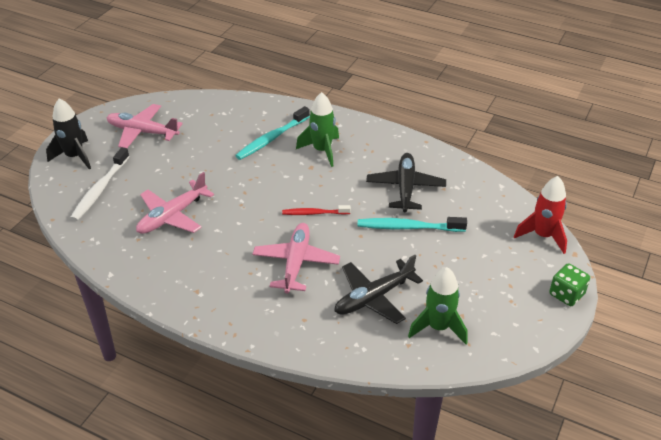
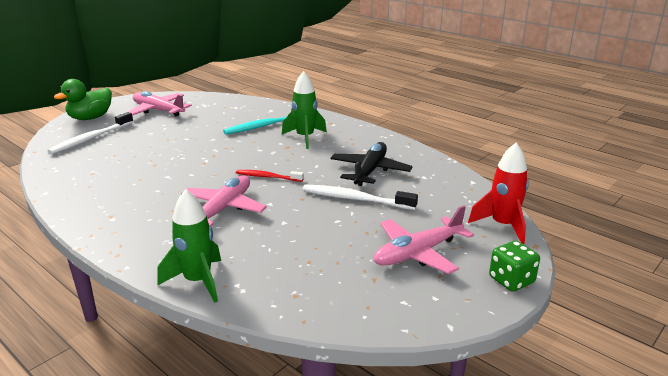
camera: 15 degrees right, 15 degrees down
black rocket [46,98,91,170] -> green duck [54,79,112,120]
pink plane [136,172,214,234] -> pink plane moved to [374,206,474,274]
black plane [334,255,423,324] -> none
turquoise toothbrush [358,217,467,232] -> white toothbrush [302,184,418,210]
green rocket [408,267,468,344] -> green rocket moved to [157,189,221,303]

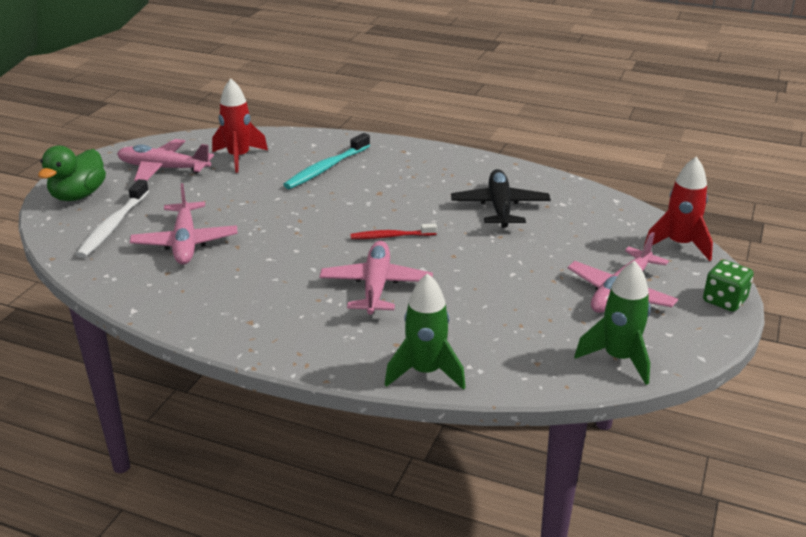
camera: 20 degrees left, 5 degrees up
green rocket [282,71,327,149] -> green rocket moved to [574,261,651,385]
white toothbrush [302,184,418,210] -> none
none -> pink plane [130,183,238,265]
none -> red rocket [212,78,268,173]

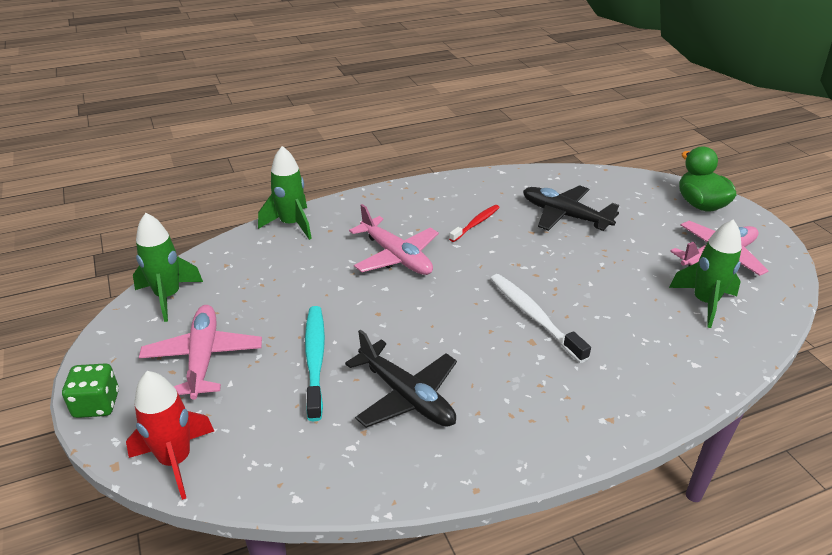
camera: 135 degrees right, 5 degrees up
white toothbrush [76,179,149,258] -> white toothbrush moved to [490,274,591,363]
pink plane [130,183,238,265] -> black plane [523,185,619,231]
red rocket [212,78,268,173] -> green rocket [669,219,742,328]
turquoise toothbrush [283,133,370,189] -> turquoise toothbrush moved to [305,306,325,421]
red toothbrush [350,223,437,239] -> red toothbrush moved to [449,205,500,242]

